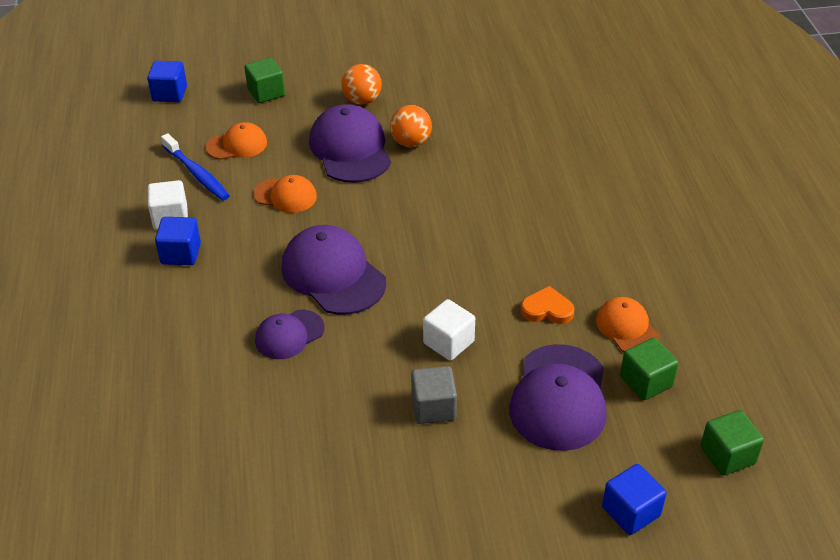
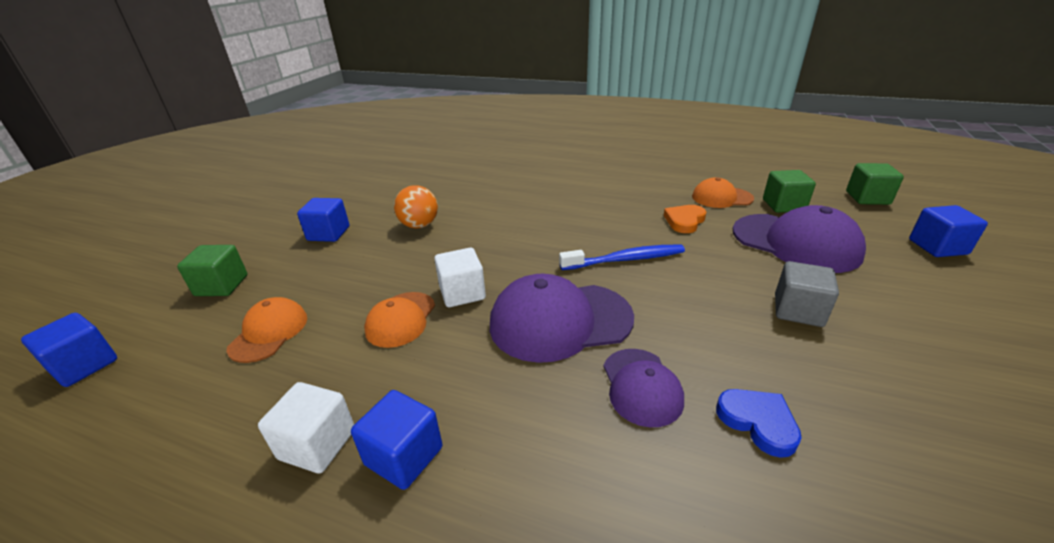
camera: 60 degrees left, 10 degrees down
blue toothbrush [161,133,230,201] -> blue toothbrush moved to [559,244,685,270]
orange cap [254,175,317,213] -> orange cap turned 150 degrees clockwise [364,292,435,348]
purple cap [309,104,391,183] -> none
orange ball [341,64,382,105] -> blue cube [297,198,349,242]
white cube [423,299,475,361] -> white cube moved to [434,248,486,307]
none -> blue heart [716,389,802,458]

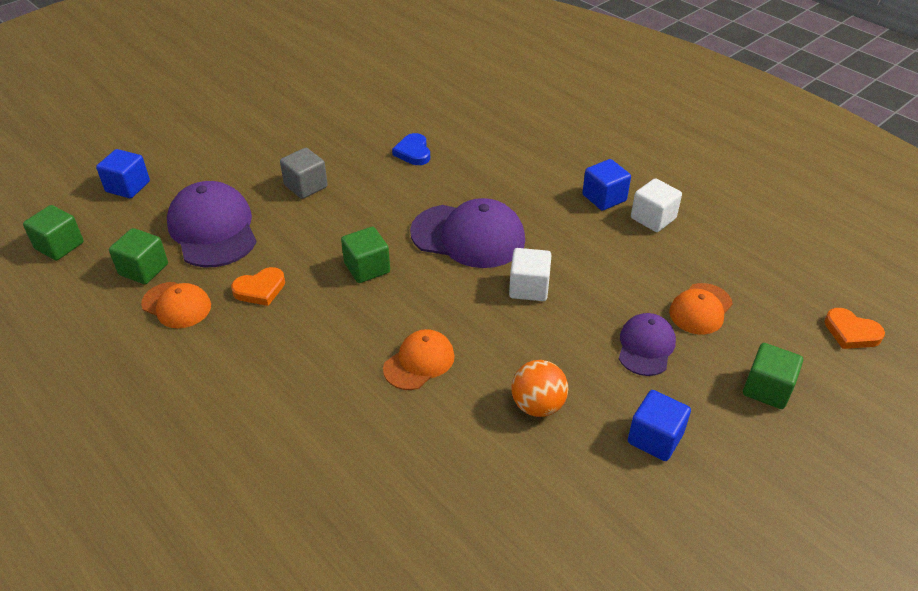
camera: 155 degrees left, 10 degrees up
blue cube [21,313,117,387] -> orange heart [825,308,885,349]
orange cap [364,292,435,348] -> orange cap moved to [383,329,455,390]
blue toothbrush [559,244,685,270] -> green cube [341,227,390,283]
purple cap [603,349,684,427] -> purple cap moved to [619,313,676,376]

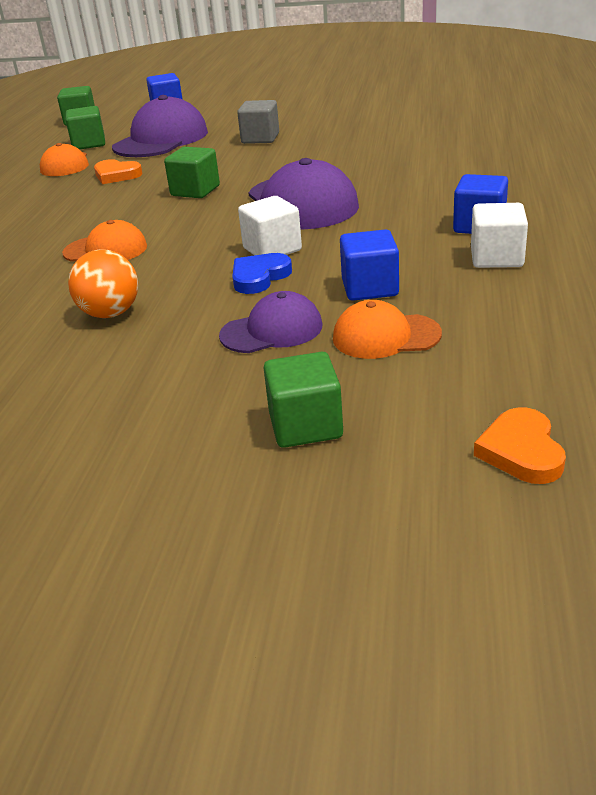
camera: 55 degrees right, 10 degrees down
blue heart [392,133,430,165] -> blue heart moved to [232,253,292,294]
blue cube [628,390,691,461] -> blue cube moved to [340,229,399,301]

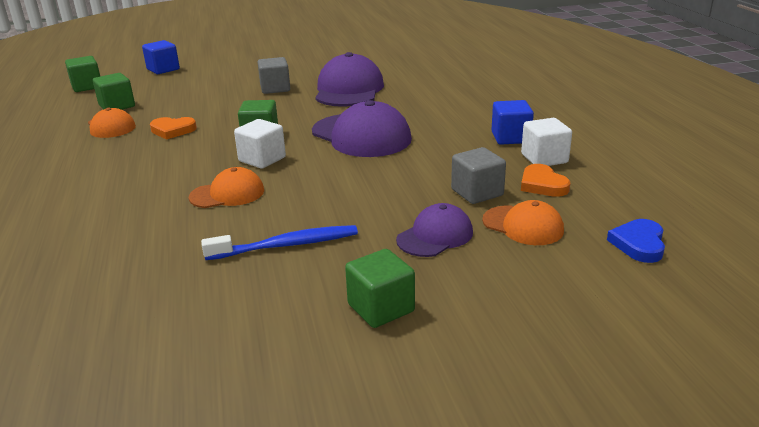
camera: 25 degrees left, 5 degrees down
orange ball [68,249,138,318] -> blue toothbrush [201,225,358,260]
purple cap [112,95,208,157] -> purple cap moved to [315,52,384,107]
blue heart [232,253,292,294] -> blue heart moved to [607,219,665,263]
white cube [238,196,302,255] -> white cube moved to [234,119,286,169]
green cube [264,352,343,448] -> green cube moved to [345,249,415,328]
orange cap [333,300,442,359] -> orange cap turned 120 degrees counterclockwise [482,200,564,245]
blue cube [340,229,399,301] -> grey cube [451,147,506,204]
orange heart [474,407,566,484] -> orange heart moved to [521,164,570,197]

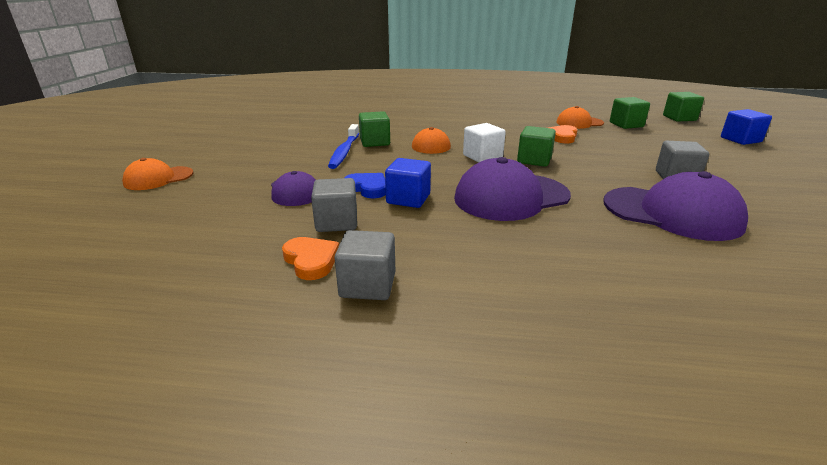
camera: 110 degrees right, 0 degrees up
green cube [345,249,415,328] -> green cube moved to [359,111,390,147]
orange cap [482,200,564,245] -> orange cap moved to [122,158,193,190]
blue cube [492,100,534,145] -> blue cube moved to [385,158,431,208]
white cube [521,118,572,166] -> grey cube [334,230,395,300]
orange heart [521,164,570,197] -> orange heart turned 60 degrees clockwise [282,237,339,280]
blue heart [607,219,665,263] -> blue heart moved to [345,173,386,198]

